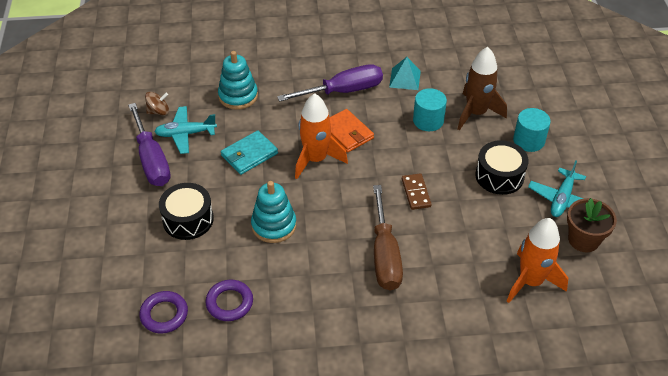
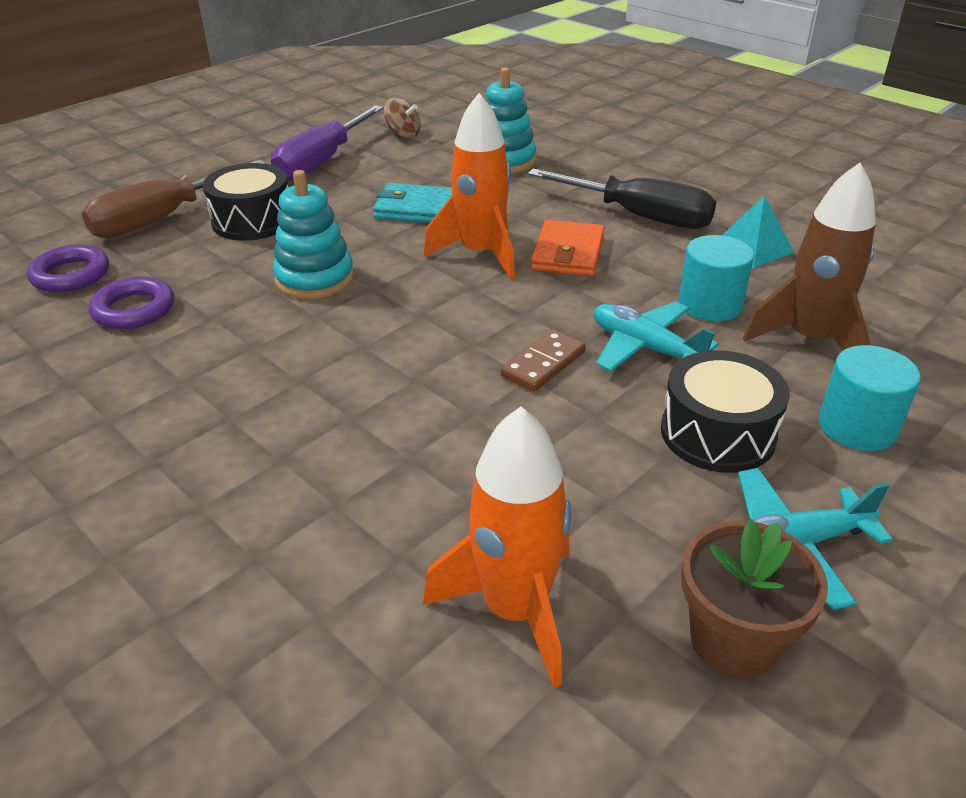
camera: 50 degrees right, 10 degrees down
turquoise plane [154,106,217,154] -> turquoise plane moved to [594,301,718,371]
purple screwdriver [277,64,383,102] -> black screwdriver [528,168,716,229]
brown screwdriver [373,185,403,291] -> brown screwdriver moved to [82,160,266,238]

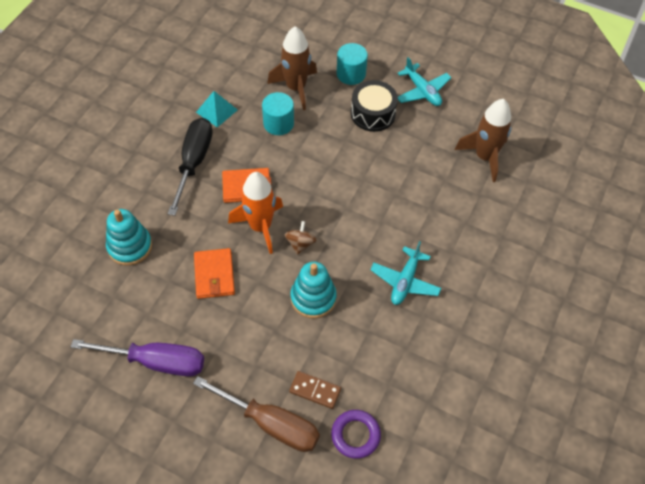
camera: 110 degrees left, 20 degrees up
purple ring [89,277,174,329] -> none
black drum [203,163,288,241] -> none
turquoise wallet [373,183,452,223] -> orange wallet [194,248,235,299]
brown spinning top [384,97,420,138] -> brown spinning top moved to [285,221,316,255]
orange rocket [423,407,571,688] -> brown rocket [455,99,511,182]
brown domino [500,329,586,392] -> brown domino moved to [289,371,341,409]
turquoise plane [594,301,718,371] -> turquoise plane moved to [370,241,441,305]
brown flower pot [681,519,828,678] -> none

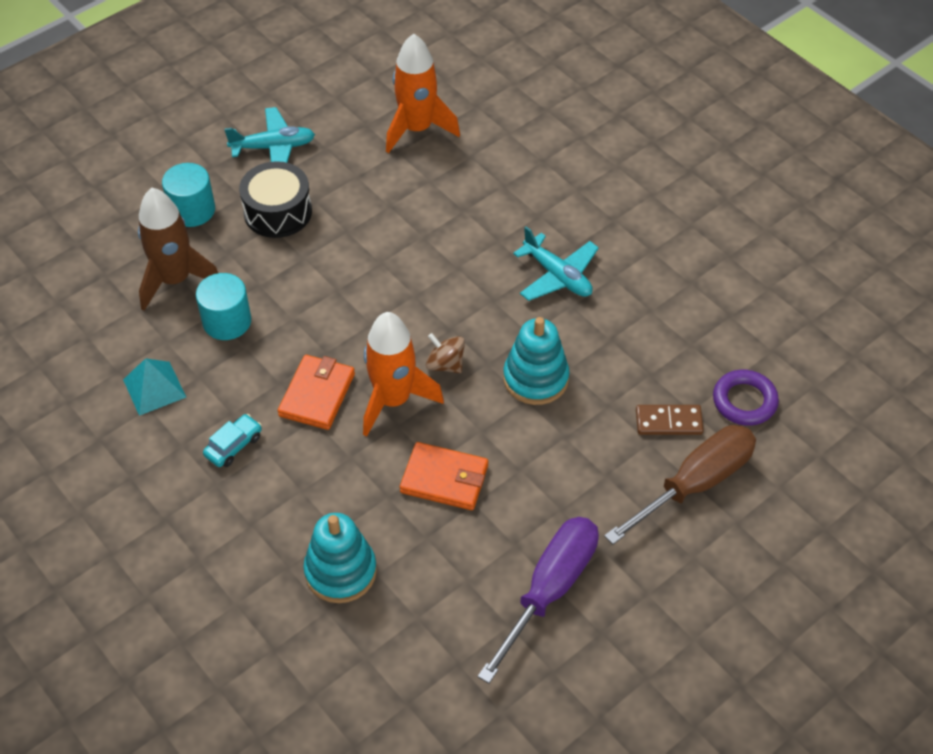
camera: 65 degrees left, 5 degrees down
black screwdriver [168,118,213,216] -> turquoise car [203,414,262,467]
brown domino [289,371,341,409] -> brown domino turned 45 degrees clockwise [636,405,704,435]
brown rocket [455,99,511,182] -> orange rocket [386,34,460,153]

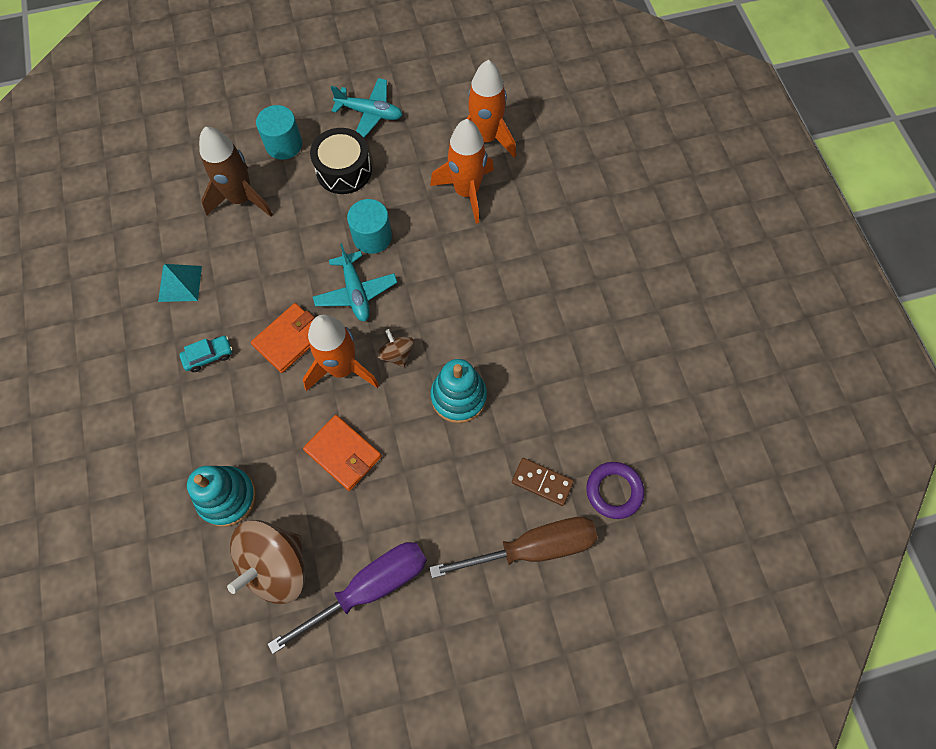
camera: 25 degrees right, 15 degrees up
turquoise cylinder [196,273,251,340] -> turquoise cylinder moved to [347,199,392,254]
turquoise plane [513,226,599,301] -> turquoise plane moved to [313,243,397,321]
none -> brown spinning top [227,520,305,604]
none -> orange rocket [430,119,494,224]

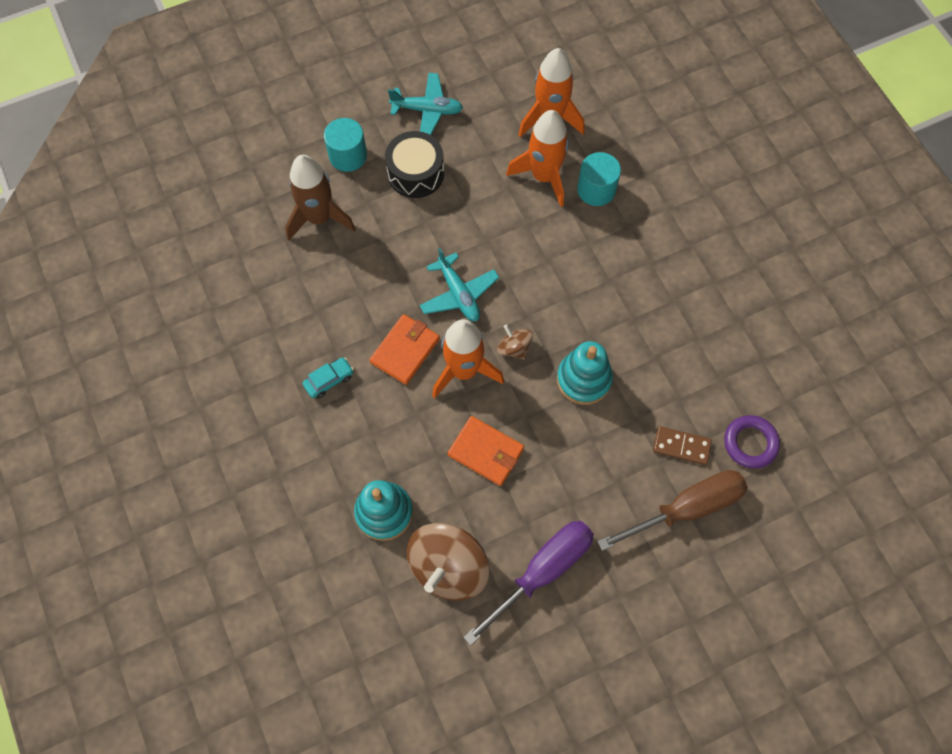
camera: 10 degrees left, 0 degrees up
turquoise pyramid [158,264,202,302] -> none
turquoise cylinder [347,199,392,254] -> turquoise cylinder moved to [577,152,621,206]

